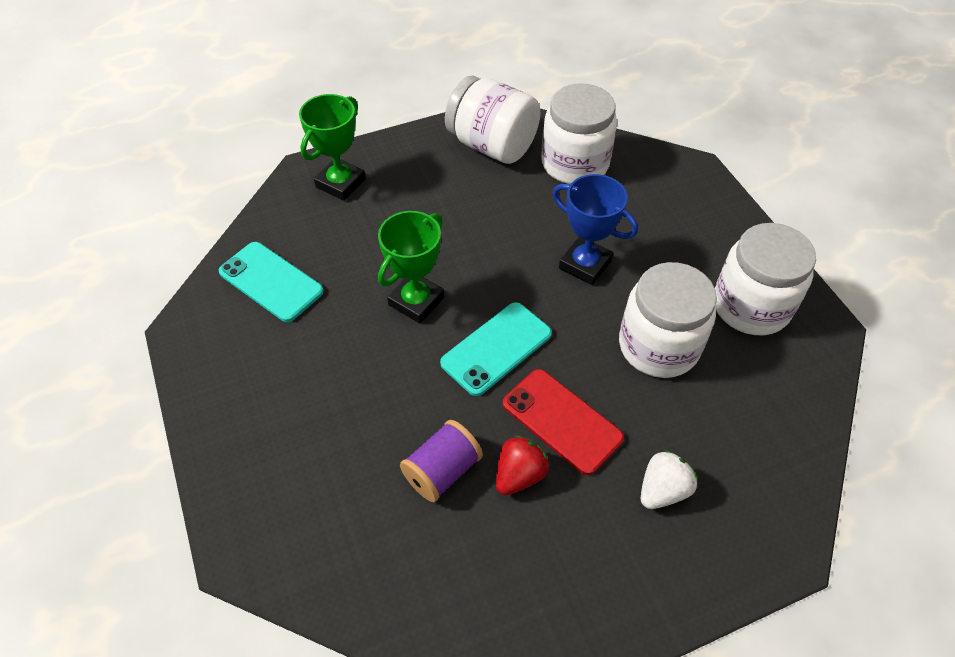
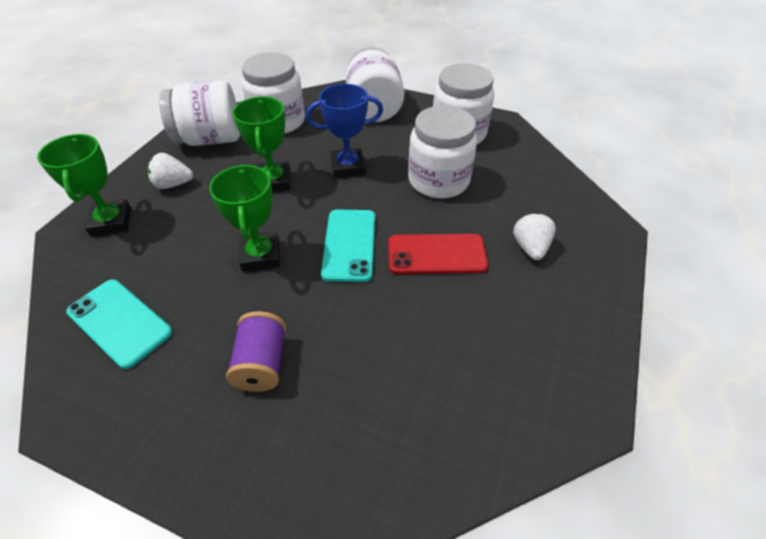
camera: 45 degrees left, 5 degrees down
turquoise phone [219,242,324,322] -> turquoise phone turned 45 degrees clockwise [66,279,172,369]
purple spool [400,420,483,502] -> purple spool moved to [226,311,286,392]
red strawberry [496,436,549,495] -> none
none -> white strawberry [148,153,193,189]
none -> green trophy [232,97,290,192]
none -> white jar [346,47,404,122]

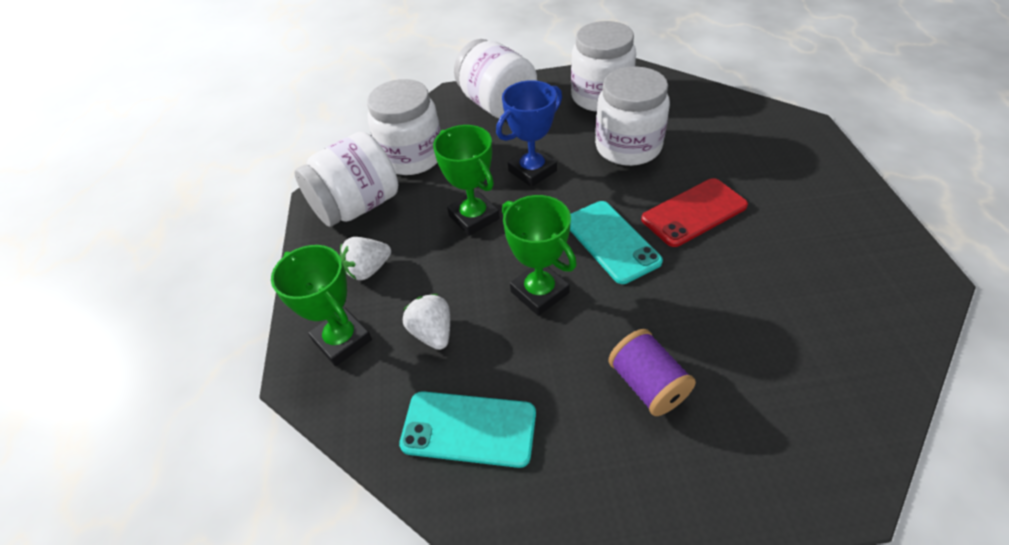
camera: 25 degrees left, 0 degrees up
white strawberry [513,213,556,260] -> white strawberry moved to [403,294,450,350]

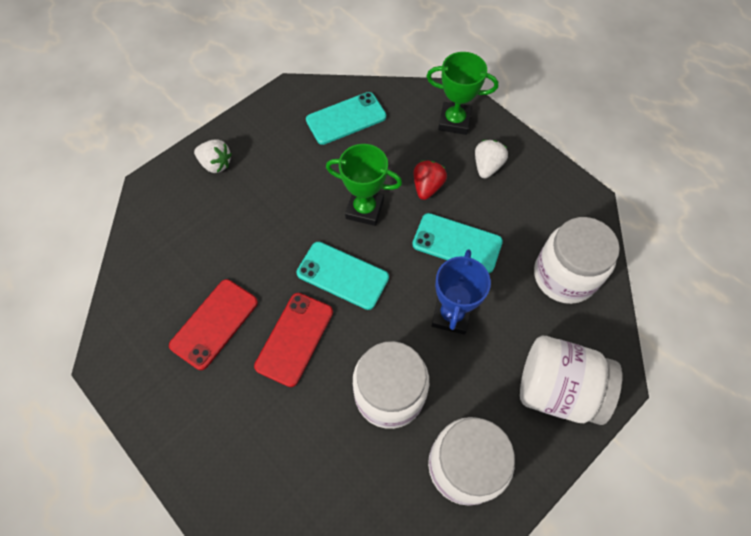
camera: 140 degrees right, 15 degrees up
white jar [294,132,398,227] -> none
white strawberry [403,294,450,350] -> white strawberry moved to [194,140,232,173]
green trophy [433,125,500,236] -> turquoise phone [412,213,503,273]
purple spool [608,329,696,416] -> none
none -> red phone [169,279,258,370]
none -> red strawberry [413,160,447,200]

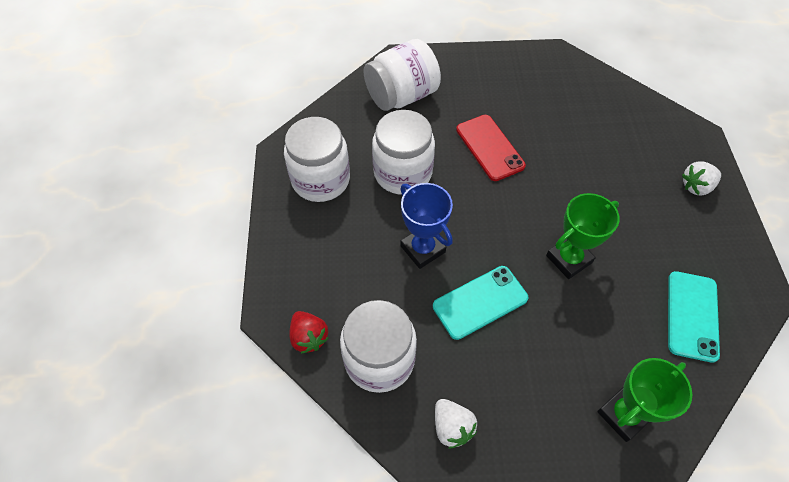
camera: 130 degrees right, 5 degrees down
red phone [169,279,258,370] -> none
turquoise phone [297,242,389,310] -> none
red strawberry [413,160,447,200] -> red strawberry moved to [289,311,329,354]
white strawberry [475,140,508,178] -> white strawberry moved to [435,399,477,448]
white jar [520,336,622,425] -> white jar moved to [363,39,441,111]

